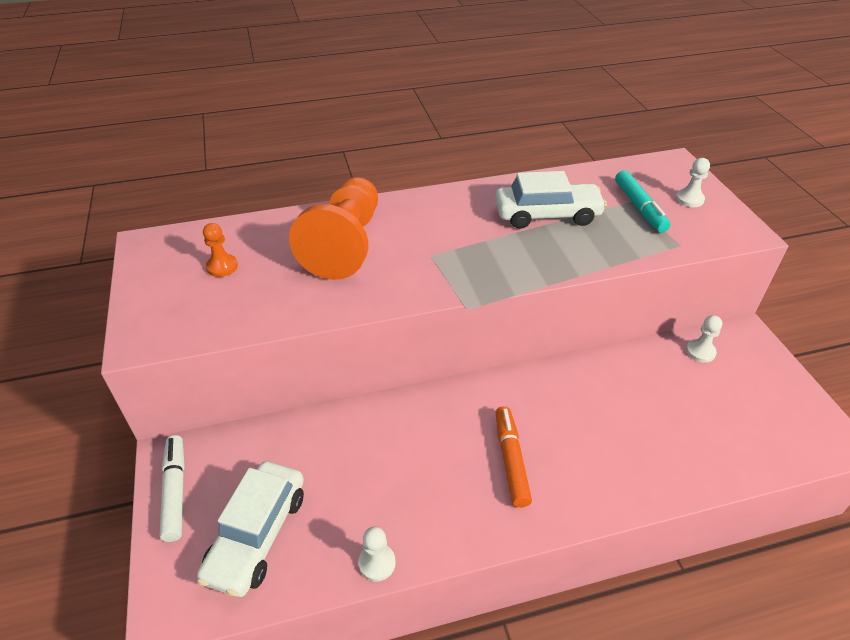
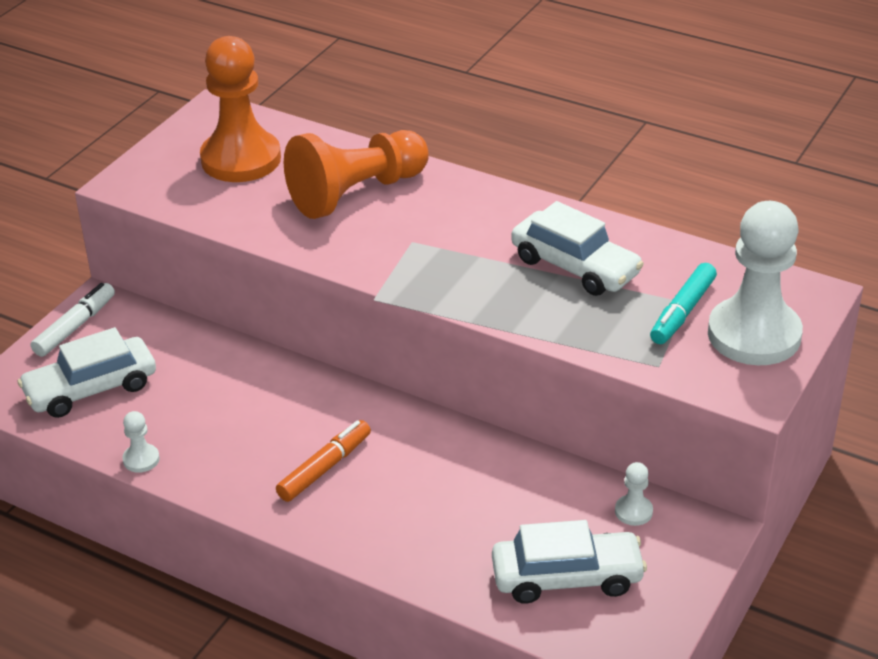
camera: 45 degrees right, 5 degrees down
orange pawn [203,223,238,277] -> orange pawn [200,36,281,182], size x2.47
white pawn [676,158,710,207] -> white pawn [708,201,803,365], size x2.47
none -> white car [492,520,647,604]

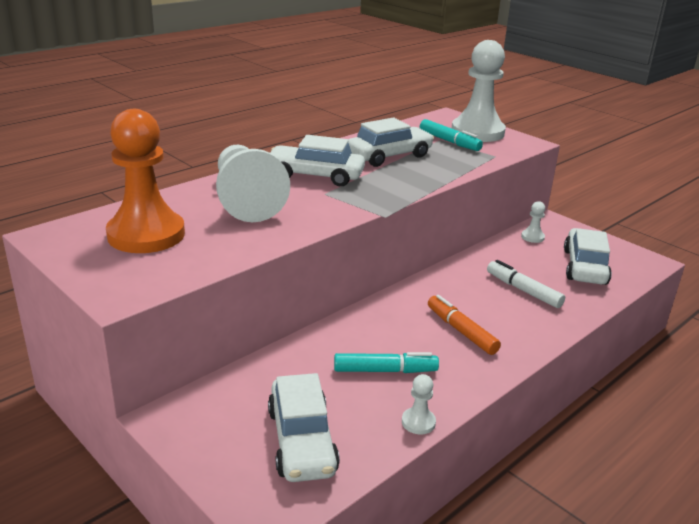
camera: 75 degrees left, 10 degrees down
white marker [31,283,115,357] -> white marker moved to [487,260,565,308]
orange pawn [284,130,429,219] -> white pawn [216,145,290,222]
none -> white car [270,135,365,186]
none -> turquoise marker [334,352,439,373]

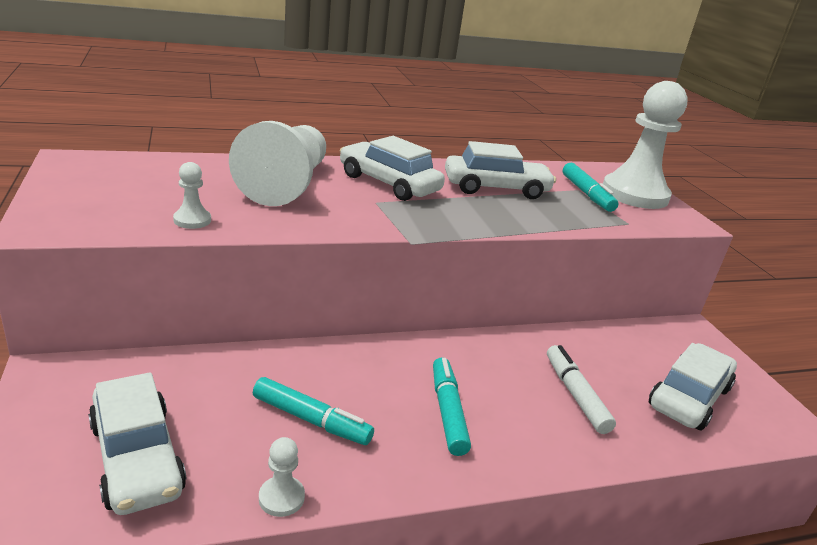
camera: 25 degrees right, 0 degrees up
orange pawn [106,109,185,253] -> none
white car [268,373,340,482] -> white car turned 45 degrees counterclockwise [88,372,186,515]
orange marker [428,295,501,355] -> turquoise marker [433,357,471,456]
white pawn [521,201,545,243] -> white pawn moved to [173,162,211,229]

